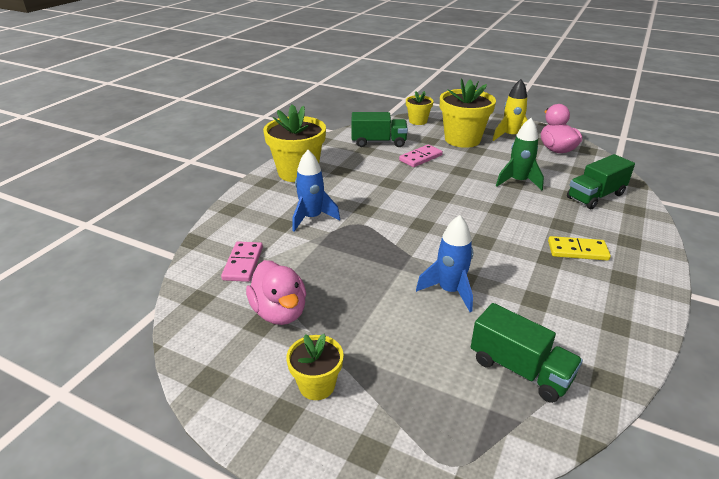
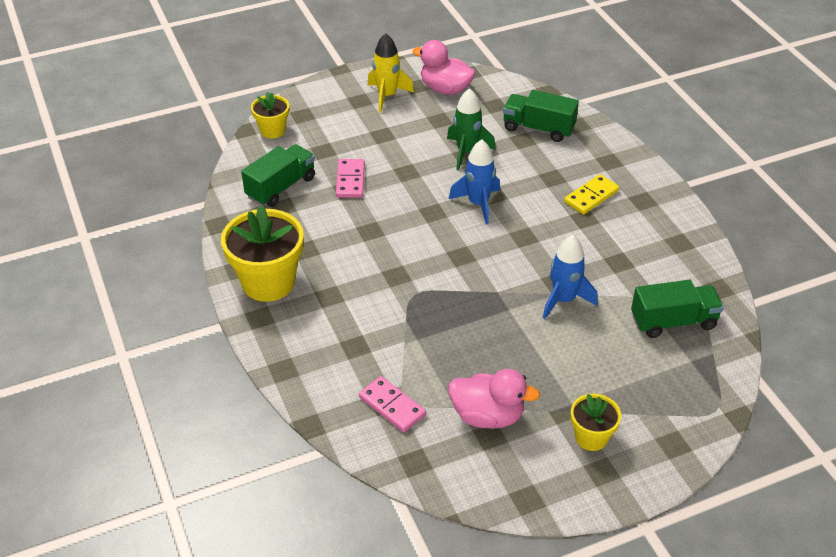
camera: 50 degrees left, 10 degrees up
blue rocket [292,150,340,232] -> blue rocket moved to [449,139,500,225]
yellow flower pot [440,79,496,148] -> none
green truck [567,154,635,209] -> green truck turned 105 degrees clockwise [503,90,579,142]

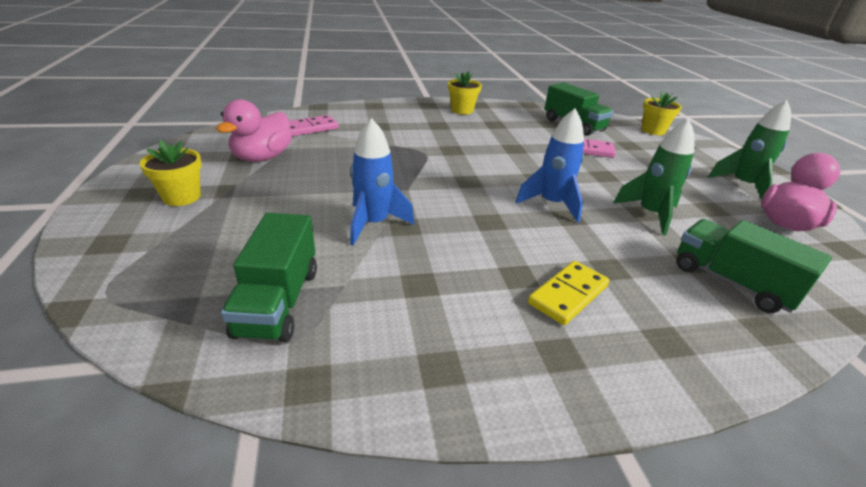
camera: 100 degrees right, 10 degrees down
yellow flower pot [221,205,304,302] -> yellow flower pot [448,71,482,114], size x0.55
yellow rocket [367,33,414,113] -> green rocket [708,100,791,200]
green truck [503,90,579,142] -> green truck turned 75 degrees counterclockwise [676,219,832,313]
yellow domino [564,174,619,215] -> yellow domino turned 75 degrees clockwise [528,261,610,325]

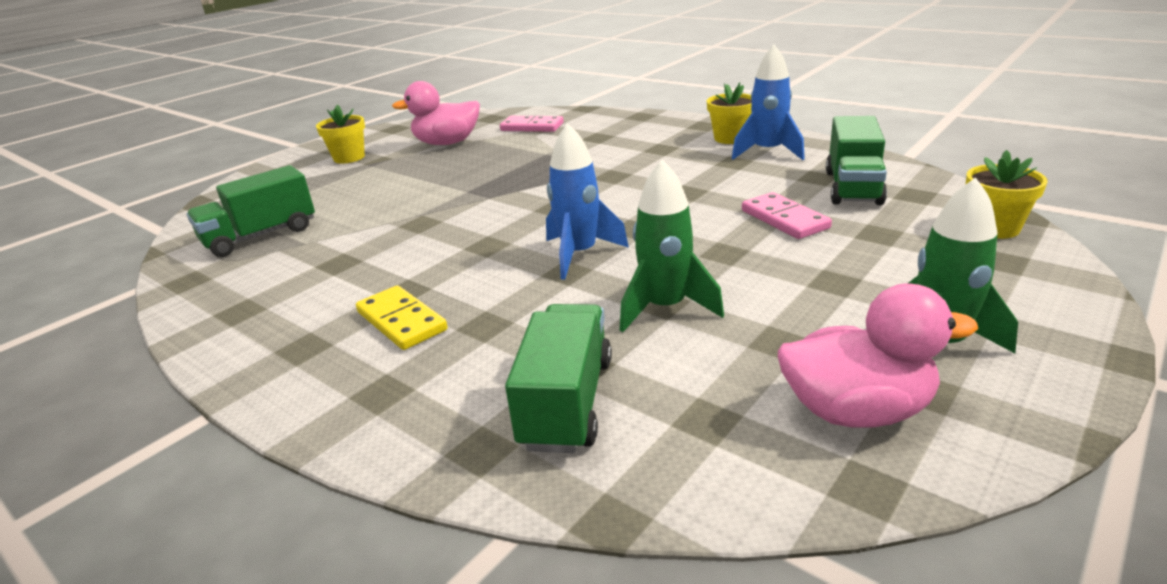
camera: 55 degrees right, 5 degrees down
blue rocket [350,118,415,246] -> blue rocket moved to [732,45,805,160]
yellow domino [528,261,610,325] -> yellow domino turned 45 degrees clockwise [356,285,448,350]

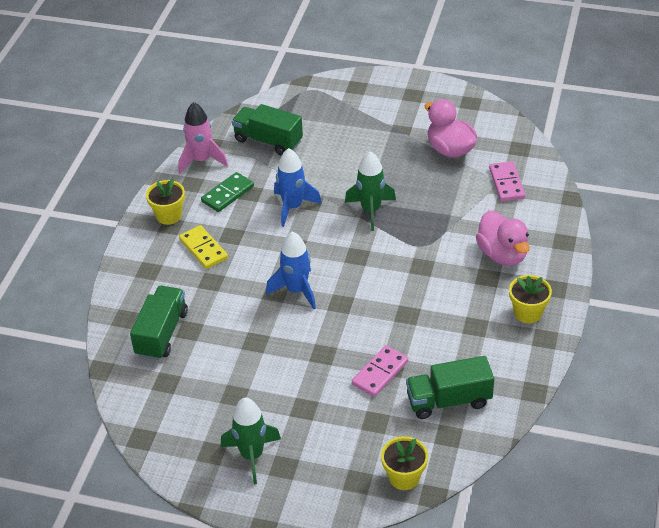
camera: 65 degrees right, 15 degrees up
yellow flower pot [316,105,365,164] -> yellow flower pot moved to [146,179,185,225]
yellow domino [356,285,448,350] -> yellow domino turned 60 degrees counterclockwise [179,225,228,269]
green truck [505,304,612,453] -> green truck turned 60 degrees counterclockwise [130,286,188,360]
green rocket [620,160,724,332] -> green rocket moved to [345,151,396,231]
blue rocket [732,45,805,160] -> blue rocket moved to [274,148,322,227]
pink duck [778,284,978,428] -> pink duck moved to [476,211,530,266]
none -> pink rocket [179,102,228,174]
none -> green domino [201,172,254,212]

